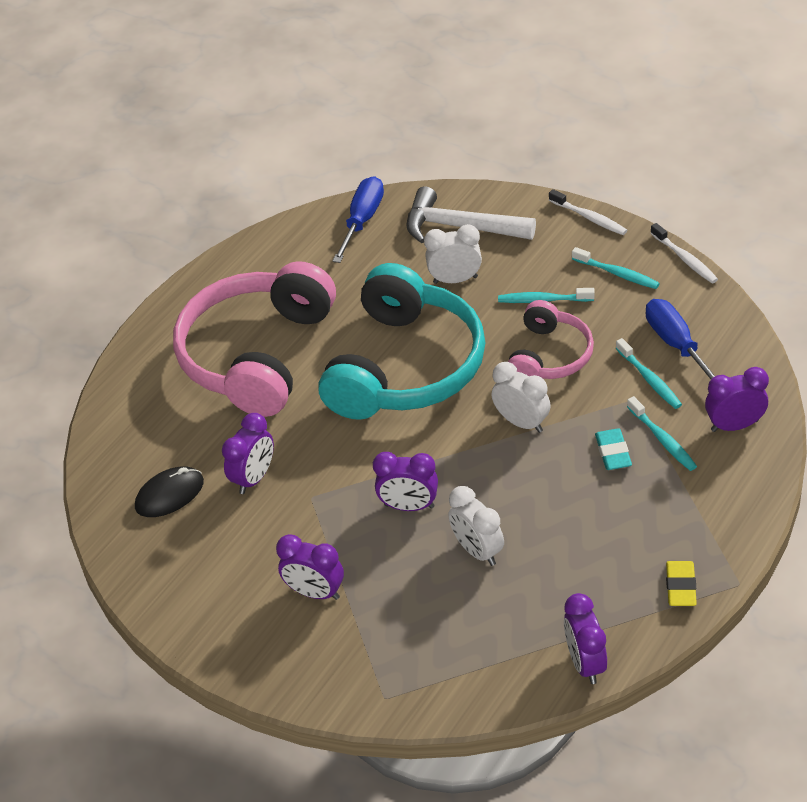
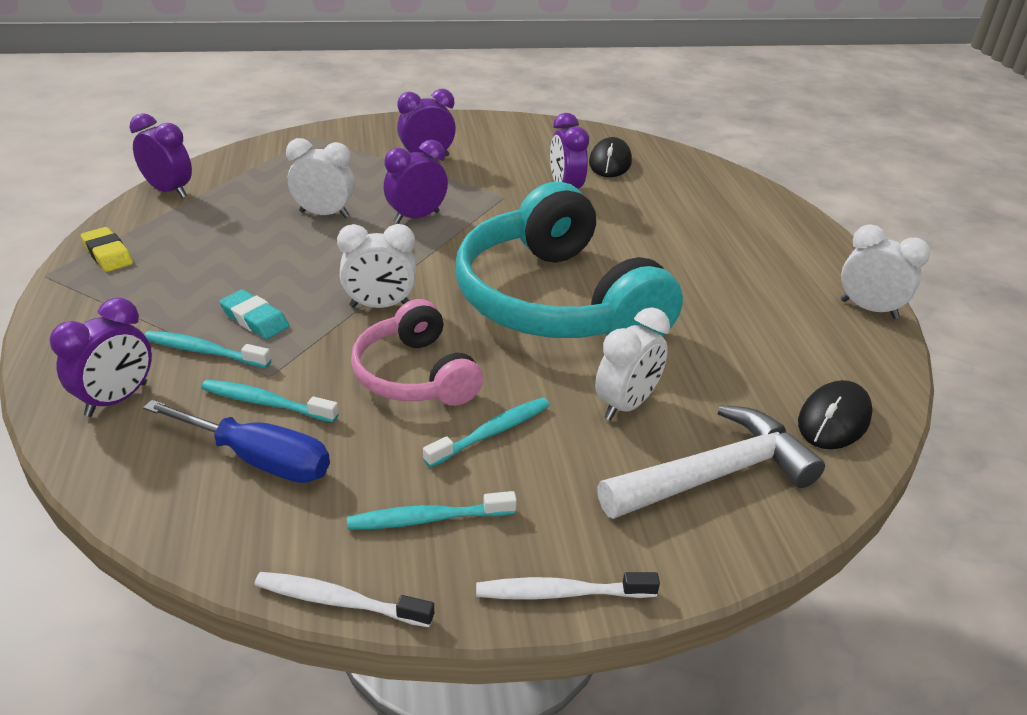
camera: 130 degrees right, 10 degrees down
pink headphones [173,261,336,417] -> none
blue screwdriver [333,176,384,263] -> black mouse [798,380,873,449]
none -> white clock [841,224,930,319]

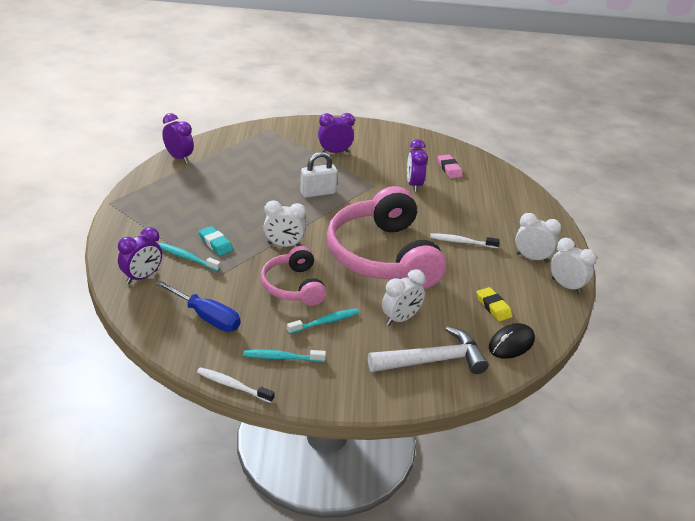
camera: 10 degrees right, 0 degrees up
yellow eraser [81,227,133,272] -> yellow eraser moved to [477,287,512,321]
turquoise toothbrush [201,379,339,423] -> none
white clock [286,138,355,218] -> white clock moved to [515,213,561,263]
purple clock [384,140,448,224] -> white padlock [300,152,338,198]
turquoise headphones [456,182,683,338] -> pink headphones [327,186,446,289]
white toothbrush [476,572,660,600] -> white toothbrush moved to [430,233,500,248]
black mouse [589,137,632,177] -> pink eraser [438,154,463,178]

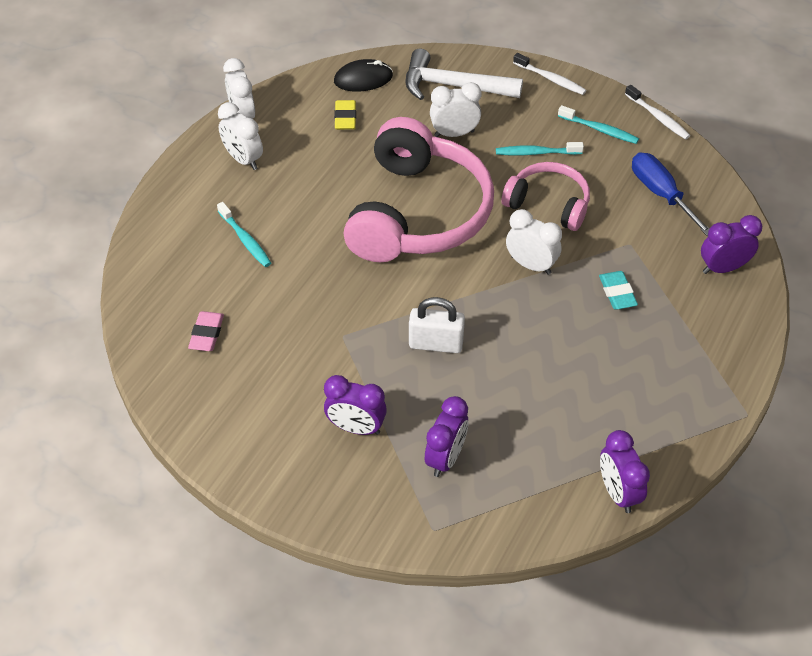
camera: 150 degrees left, 15 degrees up
turquoise toothbrush [159,243,221,271] -> turquoise toothbrush moved to [217,202,271,267]
pink headphones [261,246,326,306] -> pink headphones turned 75 degrees counterclockwise [502,162,590,231]
purple clock [407,139,428,192] -> purple clock moved to [425,396,468,477]
white toothbrush [430,233,500,248] -> white toothbrush moved to [513,53,586,95]

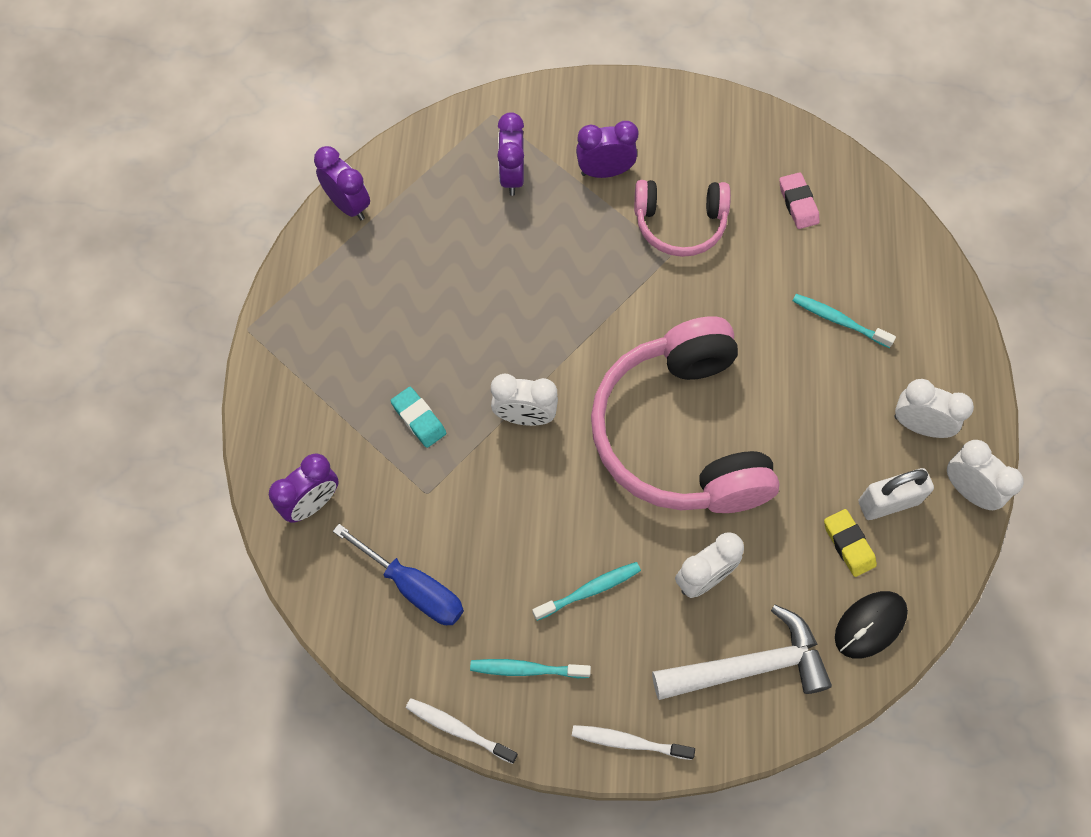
camera: 155 degrees right, 15 degrees up
white padlock [409,297,465,353] -> white padlock moved to [858,468,934,520]
pink headphones [502,162,590,231] -> pink headphones moved to [634,180,731,257]

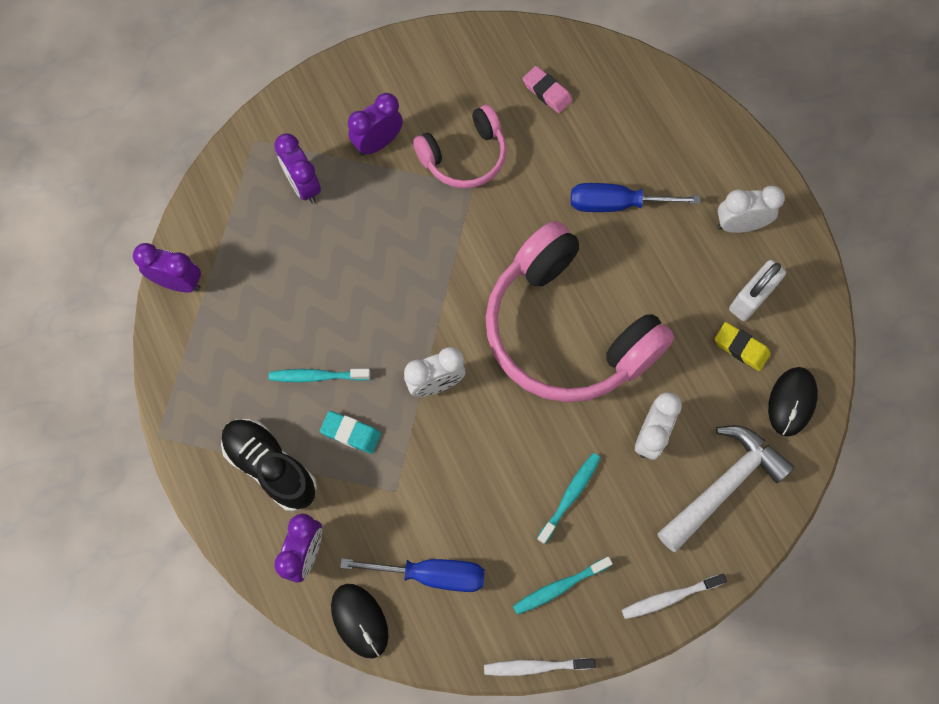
camera: 30 degrees left, 5 degrees up
turquoise toothbrush [793,294,896,348] -> turquoise toothbrush moved to [269,369,370,382]
white clock [947,440,1024,510] -> none
none -> black shoe [221,419,317,511]
none -> black mouse [331,584,389,658]
none -> blue screwdriver [571,183,700,212]

